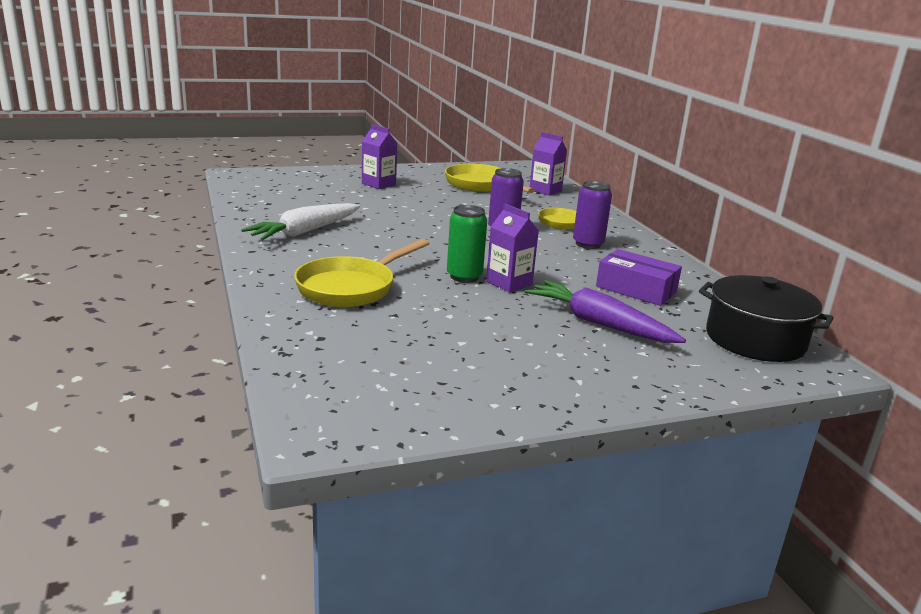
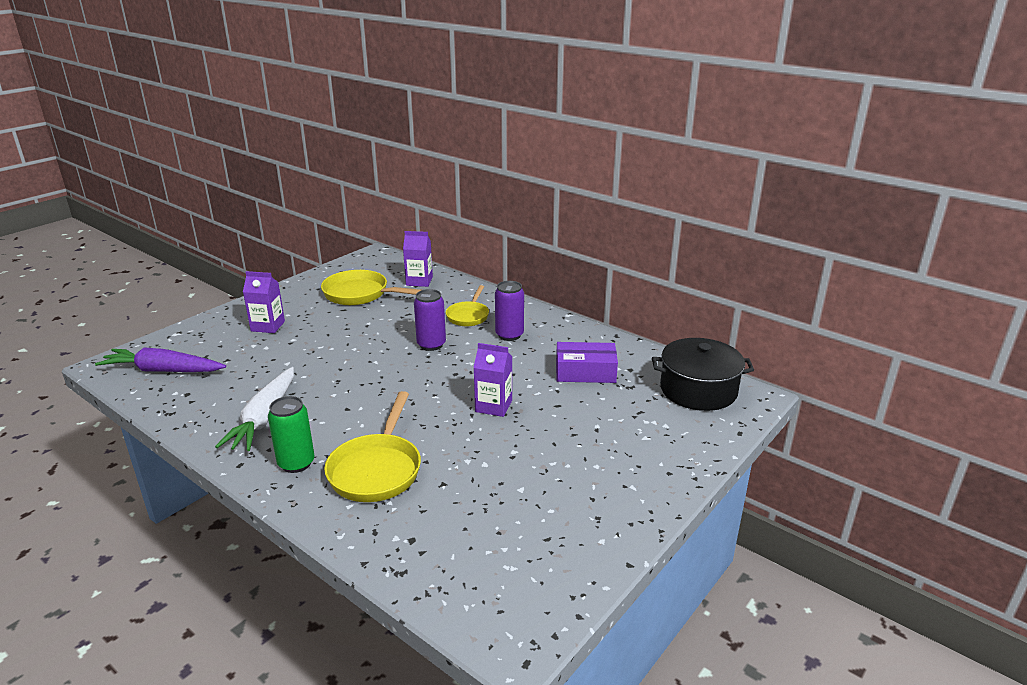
camera: 30 degrees left, 5 degrees up
green can [447,205,487,283] -> green can moved to [268,396,315,473]
purple carrot [525,280,686,343] -> purple carrot moved to [95,347,226,372]

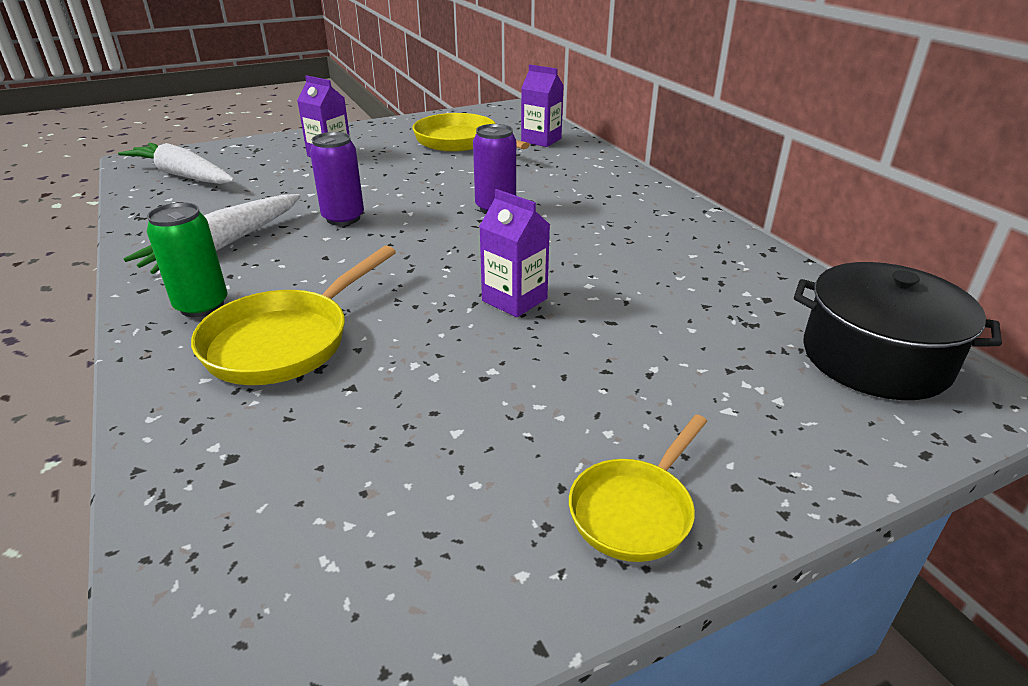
camera: 25 degrees right, 5 degrees up
purple carrot [95,347,226,372] -> white carrot [118,143,235,184]
yellow pan [446,285,489,326] -> yellow pan moved to [569,414,707,562]
purple can [495,281,524,341] -> purple can moved to [310,132,364,226]
purple box [556,342,618,383] -> none

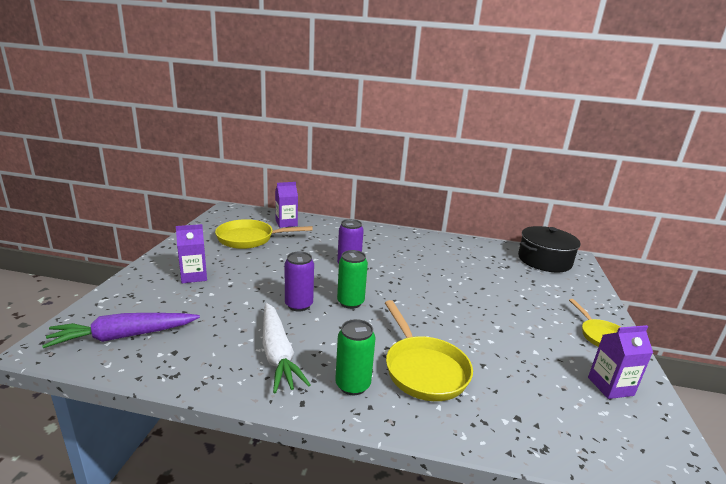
camera: 55 degrees left, 10 degrees down
white carrot [118,143,235,184] -> purple carrot [42,313,200,348]
purple carton [479,189,550,317] -> purple carton moved to [588,325,653,399]
none -> green can [337,250,368,309]

